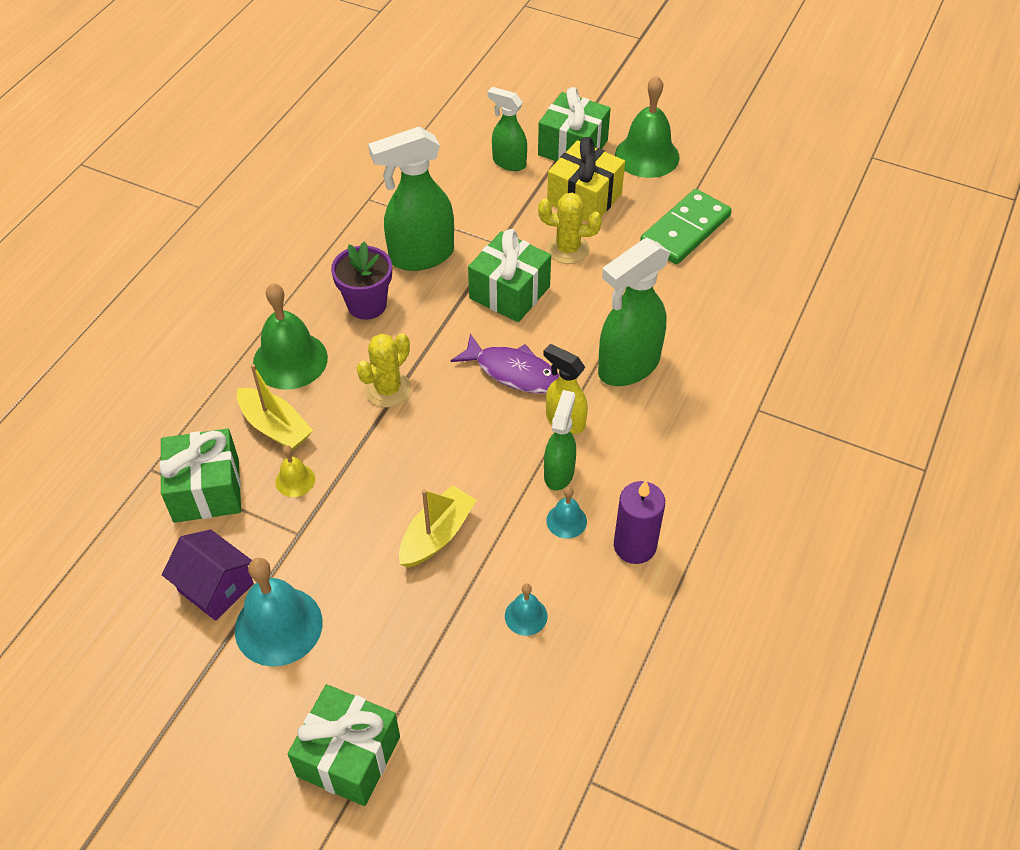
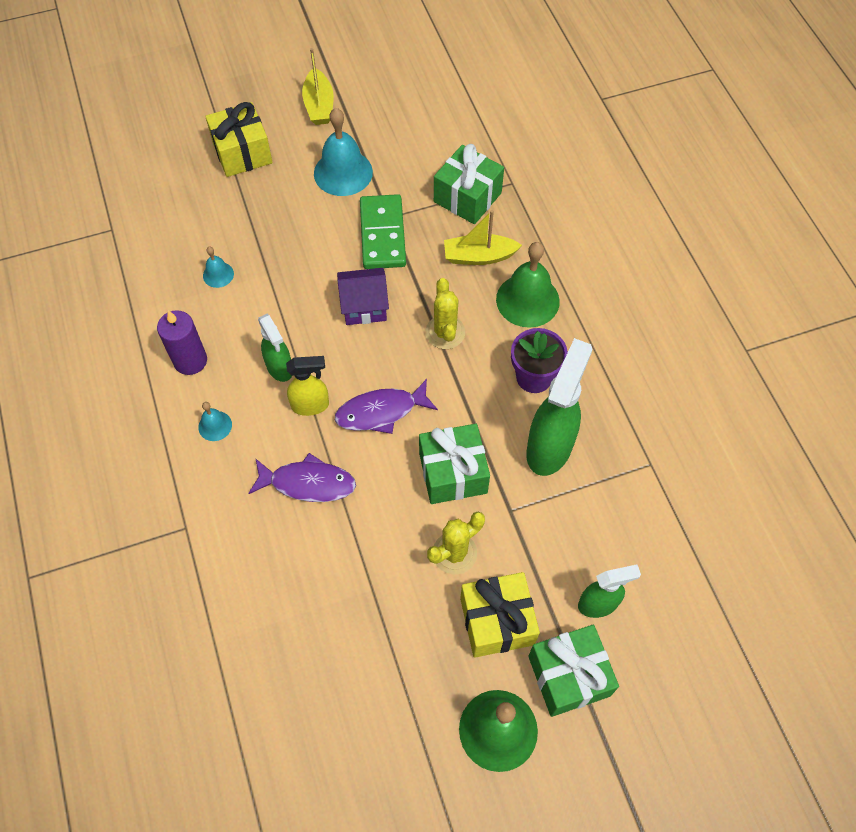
camera: 135 degrees right, 10 degrees up
purple house [162,529,254,621] -> purple house moved to [337,268,389,325]
yellow bell [275,446,315,497] -> none
green gift [288,684,400,806] -> yellow gift [205,102,273,177]
yellow boat [399,486,477,568] -> yellow boat moved to [302,48,334,125]
turquoise bell [546,487,587,539] -> turquoise bell moved to [198,402,232,441]
green spray bottle [598,238,670,386] -> purple fish [248,453,356,502]
green domino [640,189,732,265] -> green domino moved to [360,194,406,269]

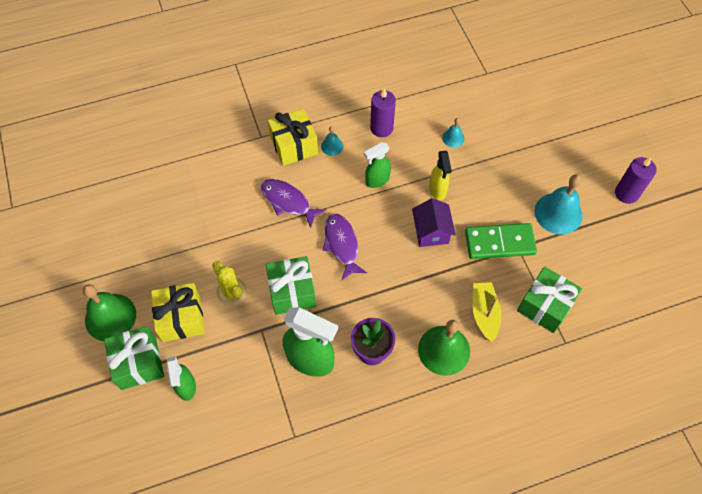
camera: 90 degrees right, 0 degrees up
yellow gift [205,102,273,177] -> yellow gift moved to [268,109,318,166]
purple fish [248,453,356,502] -> purple fish turned 120 degrees clockwise [261,179,326,228]
yellow spray bottle [286,356,329,416] -> yellow spray bottle moved to [429,151,452,200]
yellow boat [302,48,334,125] -> purple candle [615,157,657,204]
yellow cactus [425,278,465,349] -> none

